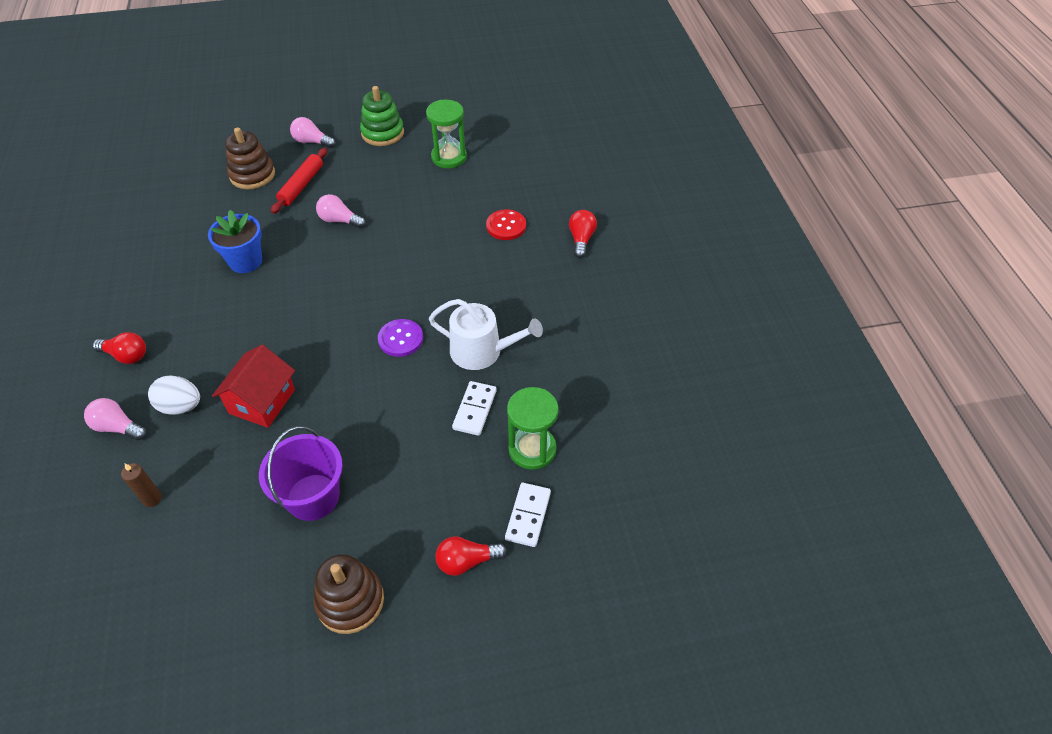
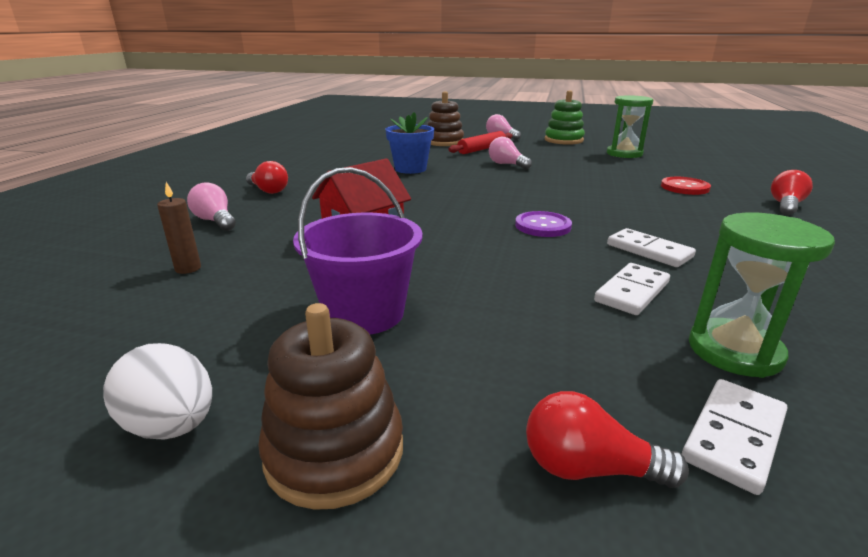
camera: 25 degrees right, 25 degrees down
white egg [148,375,200,415] -> white egg moved to [103,343,212,440]
white watering can [429,299,543,370] -> white domino [607,228,696,267]

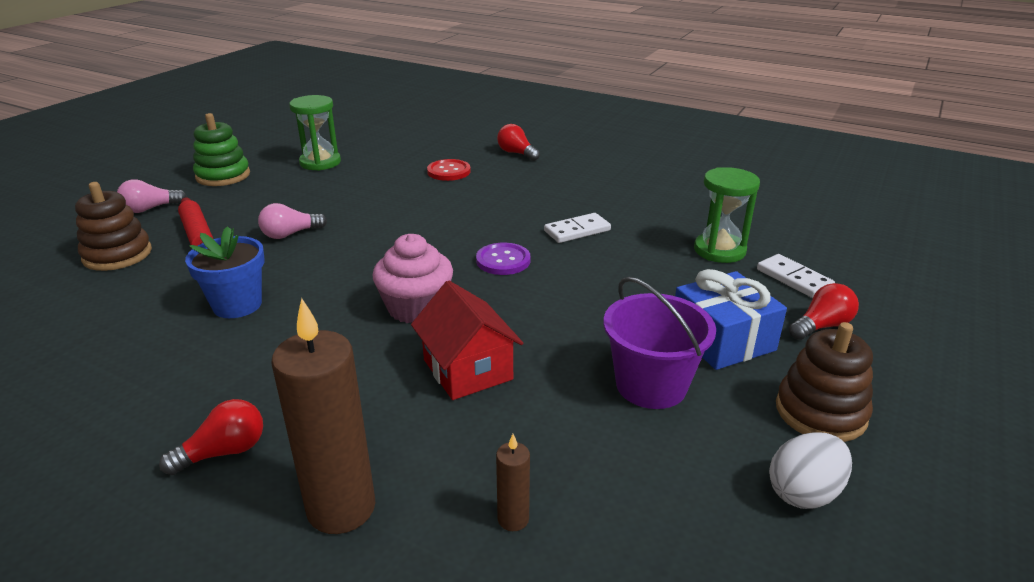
camera: 75 degrees left, 5 degrees up
pink light bulb [187,182,236,231] -> brown candle [271,298,375,534]
red light bulb [526,391,689,488] -> red light bulb turned 150 degrees counterclockwise [789,283,859,340]
white domino [594,263,670,315] -> none
none -> pink cupcake [373,234,453,323]
none -> blue gift [675,269,787,370]

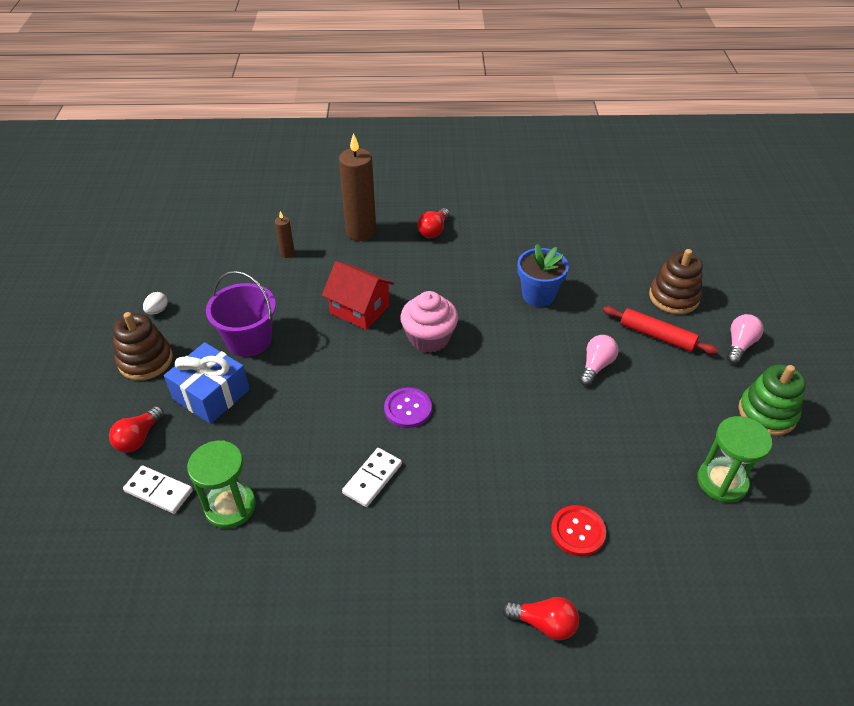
camera: 150 degrees right, 15 degrees up
white egg [769,432,852,509] -> white egg [143,292,168,315], size x0.60

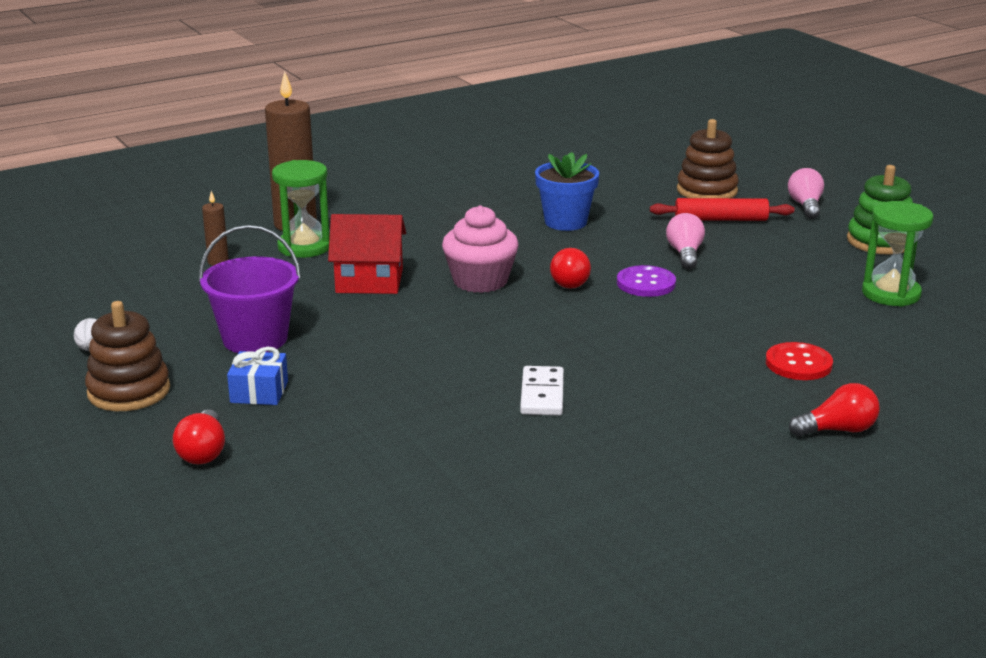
camera: 30 degrees left, 20 degrees down
white domino [123,465,193,514] -> none
blue gift [164,342,250,424] -> blue gift [227,347,288,405], size x0.61
green hourglass [187,440,256,529] -> green hourglass moved to [272,160,330,258]
purple button [384,387,432,428] -> purple button moved to [617,265,676,297]
red light bulb [417,208,450,238] -> red light bulb moved to [550,248,591,289]

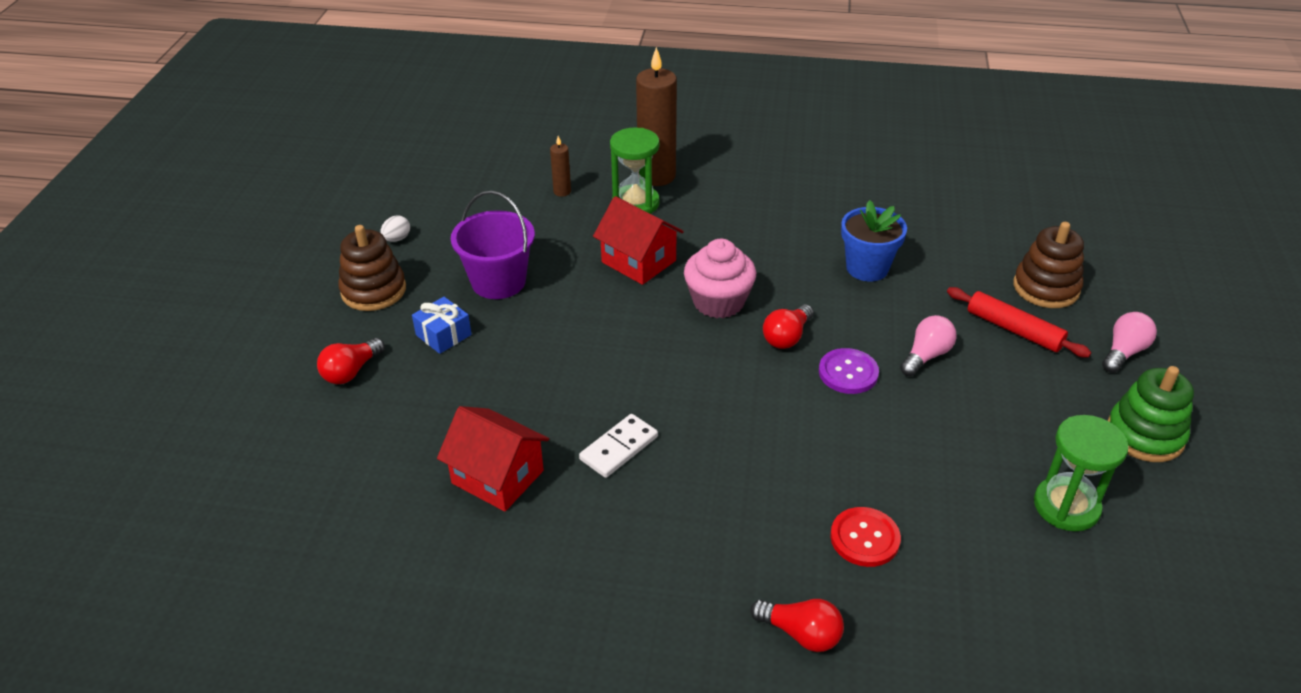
camera: 40 degrees right, 15 degrees up
none -> red house [437,406,549,511]

